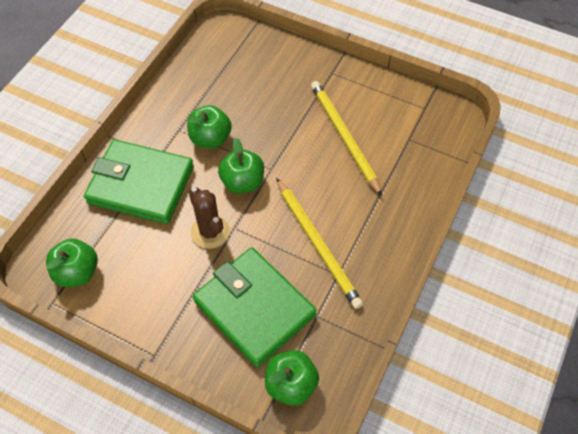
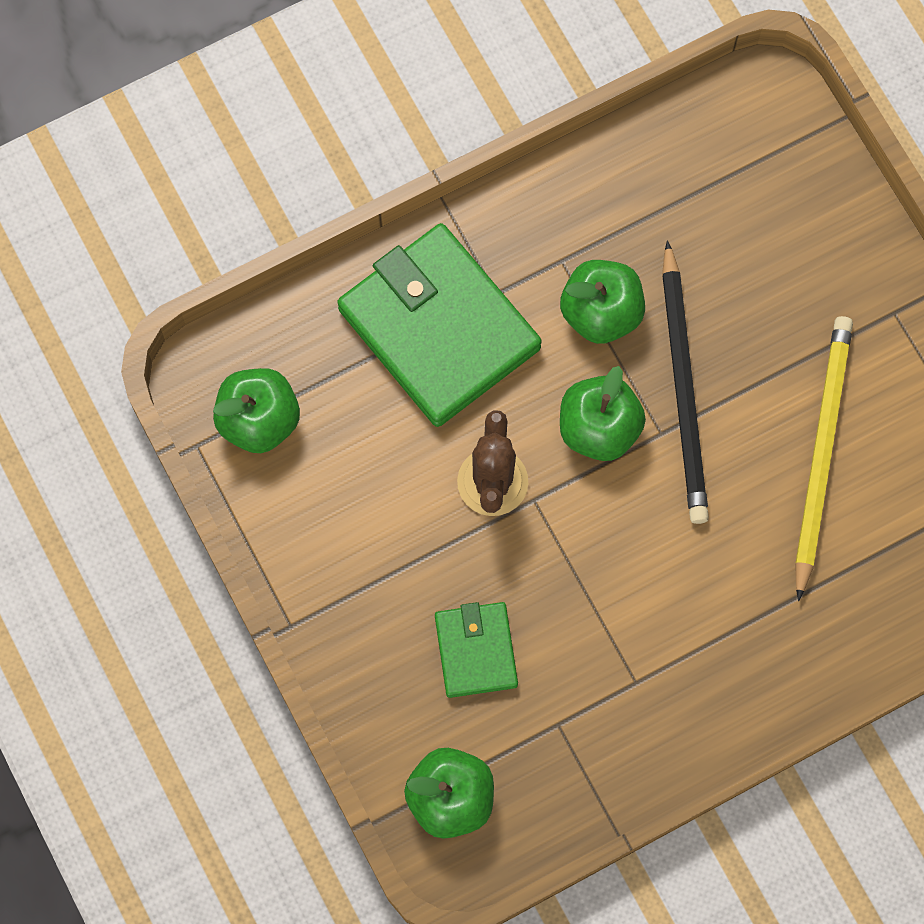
camera: 35 degrees right, 15 degrees up
green wallet [193,247,316,367] -> green wallet [435,602,518,698], size x0.51
yellow pencil [276,178,363,309] -> none
none -> black pencil [662,240,709,524]

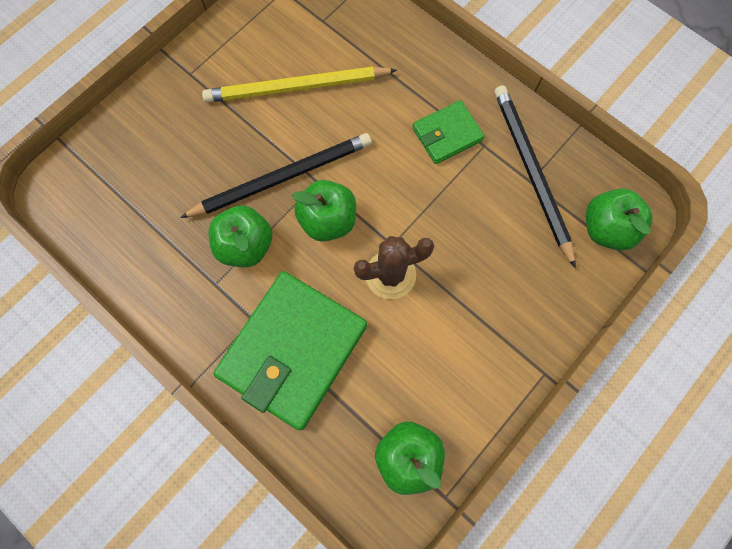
camera: 110 degrees left, 0 degrees up
green wallet [435,602,518,698] -> green wallet moved to [412,100,485,164]
none -> black pencil [495,85,576,268]

